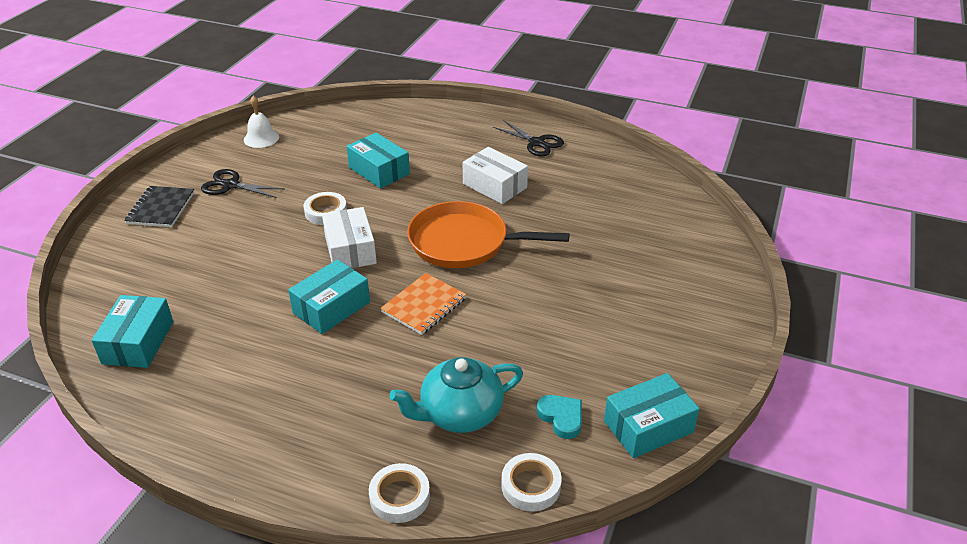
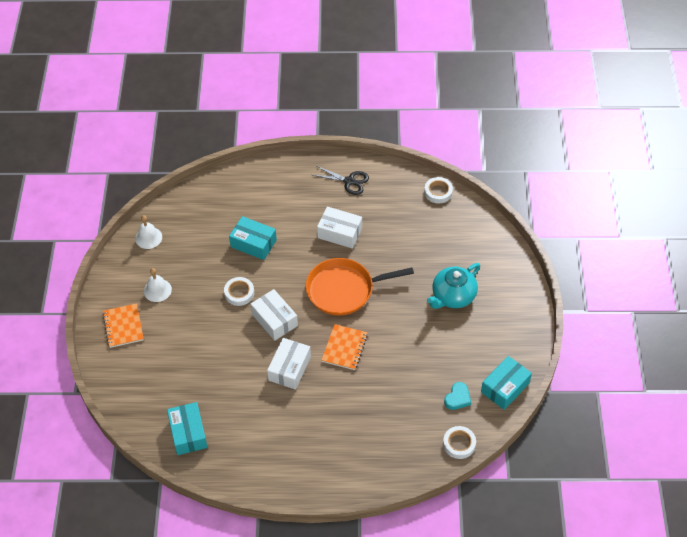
camera: 20 degrees left, 15 degrees up
black notebook [124,186,194,227] -> orange notebook [102,303,144,348]
black scissors [201,169,285,198] -> white bell [144,268,172,302]
turquoise box [288,259,370,334] -> white box [267,338,311,390]
white tape [369,463,430,523] -> white tape moved to [424,177,453,203]
turquoise teapot [389,357,523,433] -> turquoise teapot moved to [427,263,480,309]
turquoise heart [537,395,582,439] -> turquoise heart turned 90 degrees clockwise [444,382,471,410]

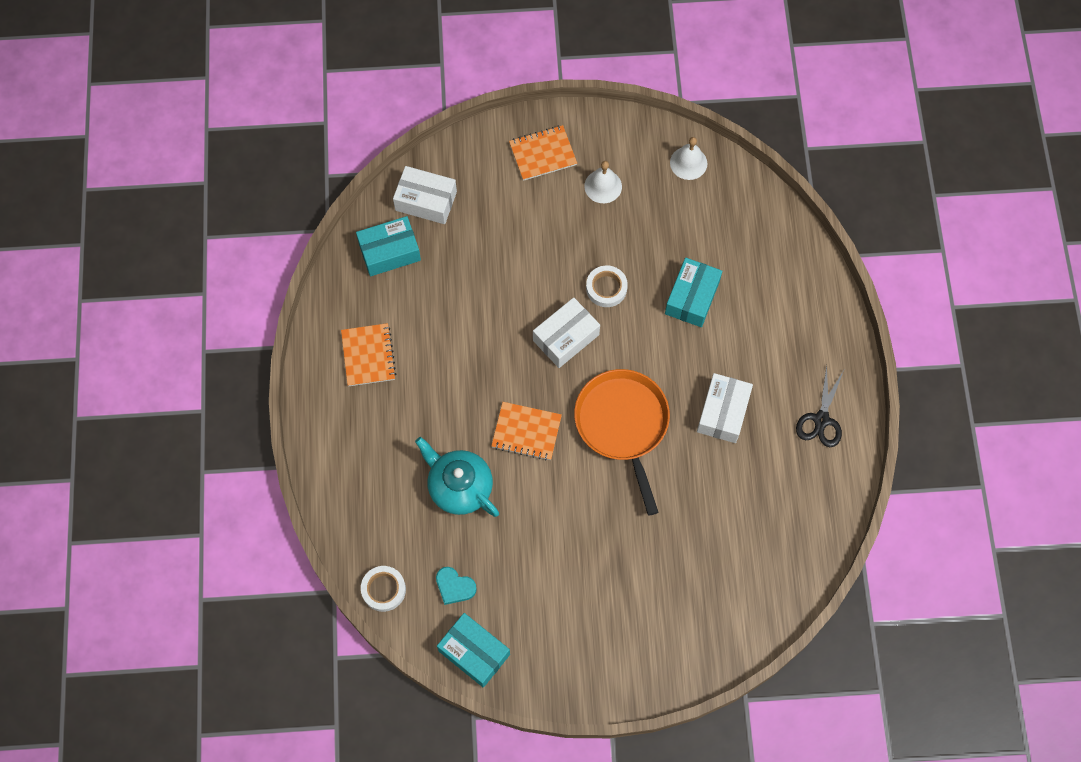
camera: 85 degrees right, 15 degrees up
white box [267,338,311,390] -> white box moved to [393,166,457,224]
white tape [424,177,453,203] -> none
turquoise teapot [427,263,480,309] -> turquoise teapot moved to [415,437,499,517]
none -> orange notebook [341,323,396,386]

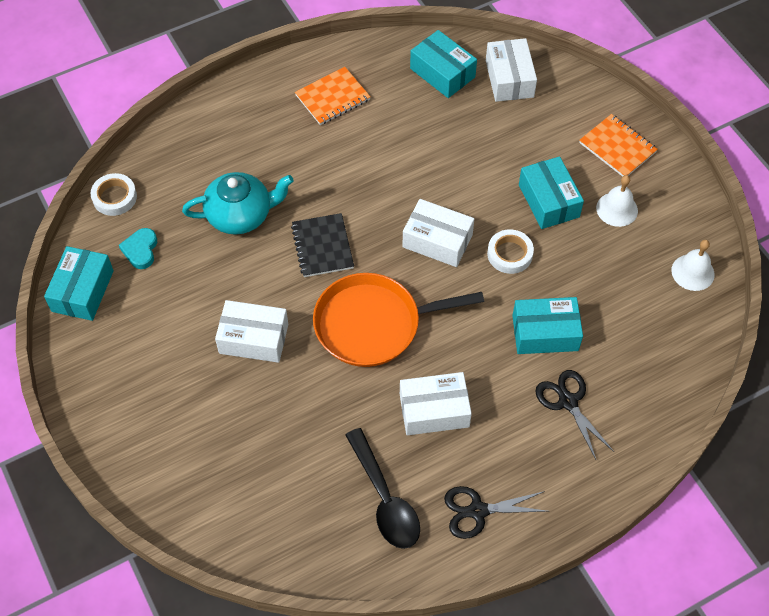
camera: 65 degrees right, 10 degrees down
turquoise teapot [415,437,499,517] -> turquoise teapot turned 60 degrees clockwise [182,172,294,235]
orange notebook [491,402,562,461] -> black notebook [291,213,354,277]
orange pan [574,369,670,516] -> orange pan turned 150 degrees counterclockwise [313,273,484,367]
none -> white box [215,300,288,363]
none -> black spoon [345,428,420,549]
none -> turquoise box [519,156,584,229]
none -> black scissors [535,370,614,459]

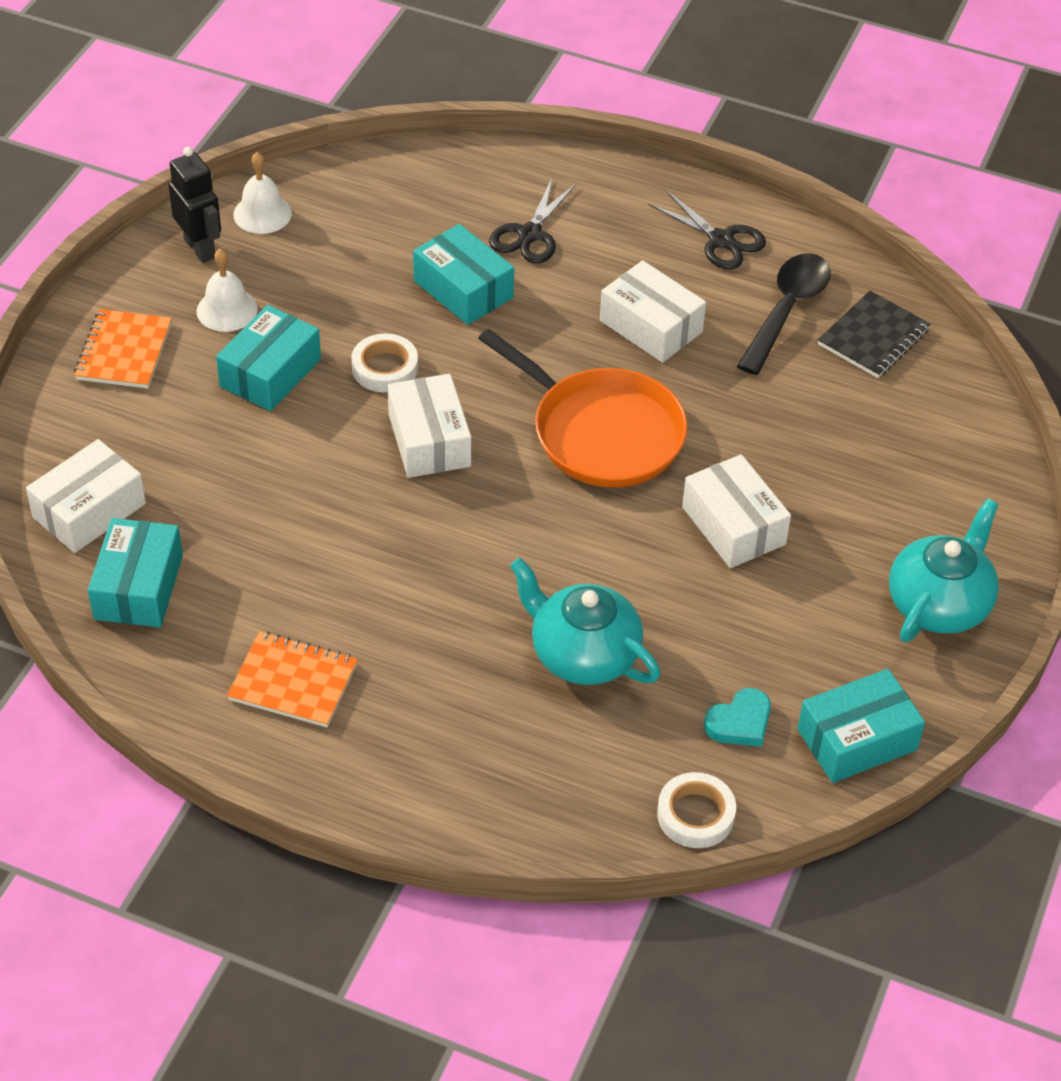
camera: 130 degrees left, 10 degrees down
black notebook [291,213,354,277] -> black notebook moved to [818,291,931,378]
none -> black robot [168,147,221,263]
none -> turquoise teapot [889,498,999,642]

